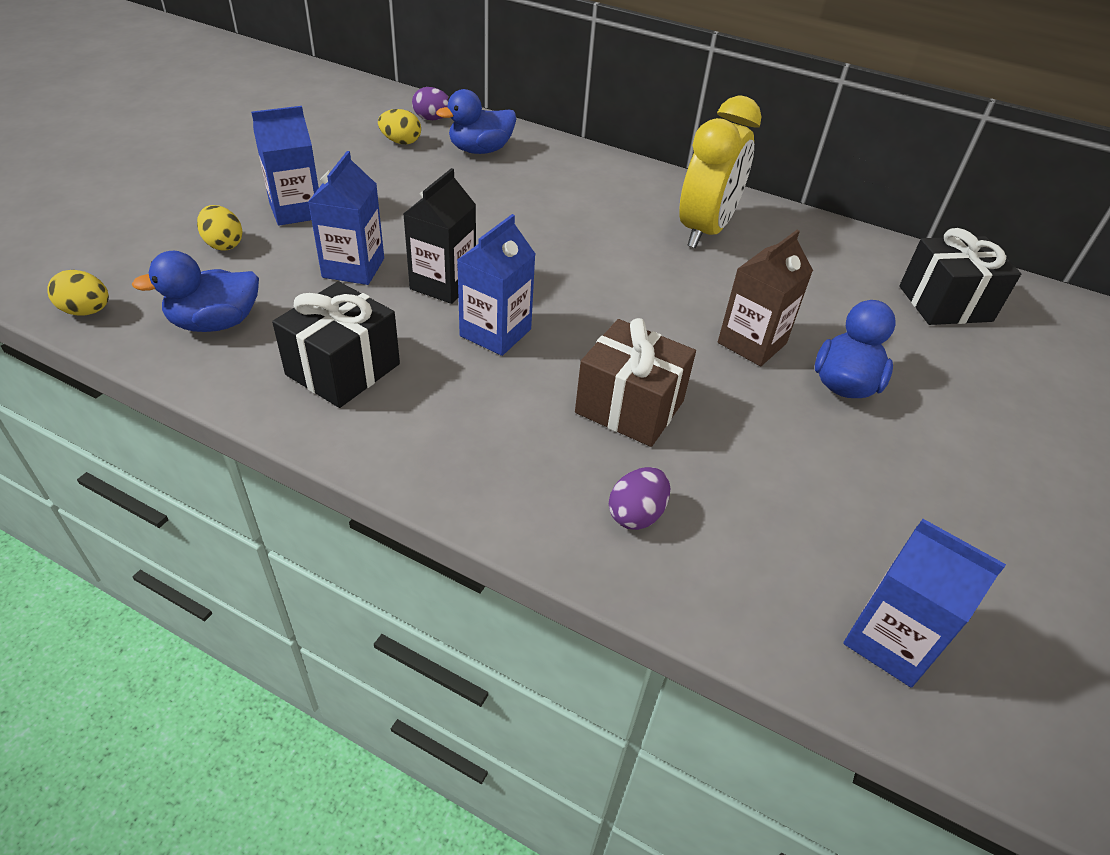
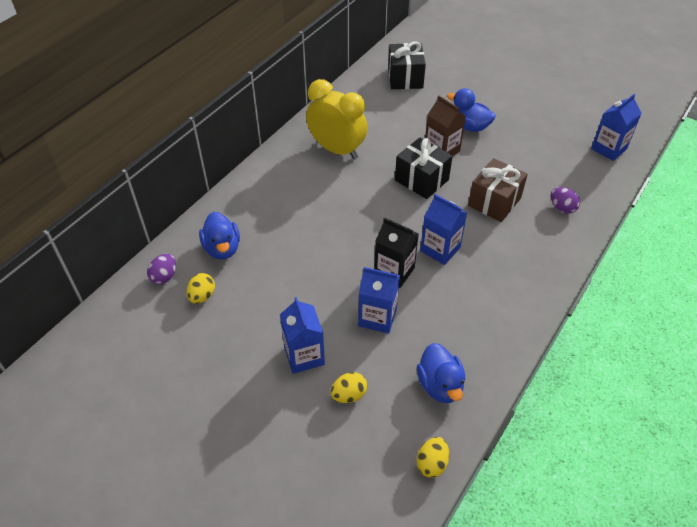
camera: 80 degrees left, 5 degrees up
black gift [272,281,400,408] -> black gift moved to [395,138,453,199]

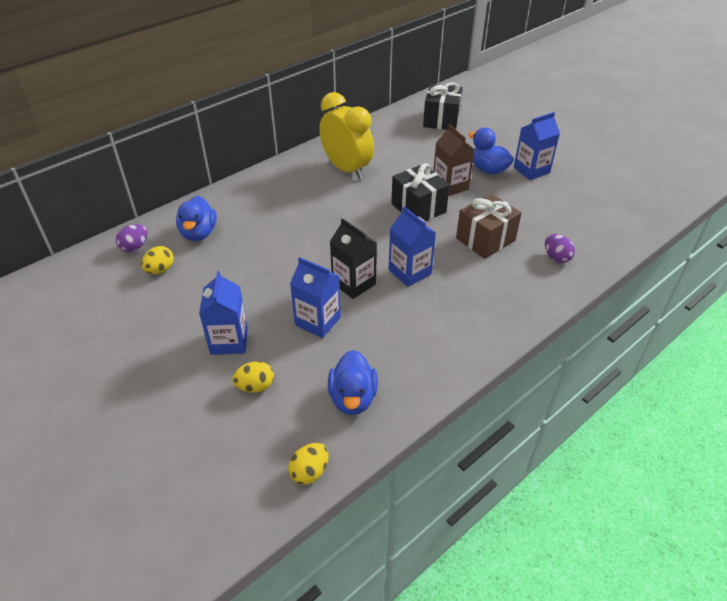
camera: 15 degrees right, 5 degrees down
blue carton [591,94,642,161] -> blue carton moved to [514,112,560,180]

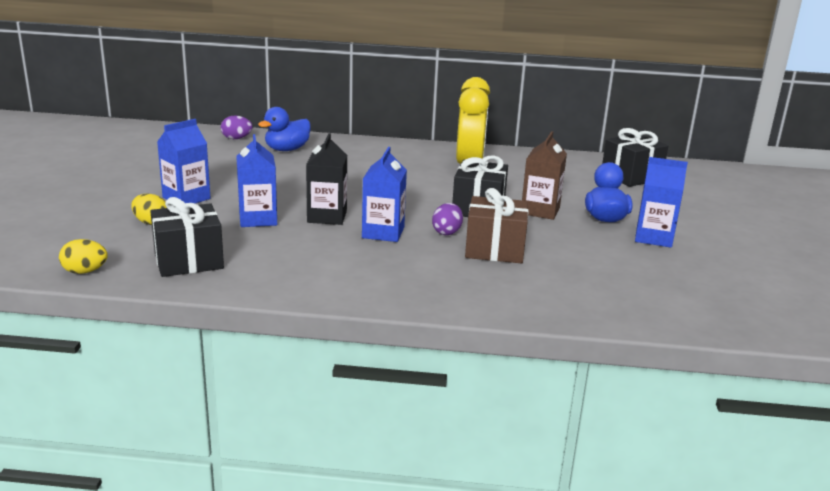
camera: 45 degrees right, 20 degrees down
yellow egg [141,246,174,274] -> none
blue duck [328,350,378,415] -> black gift [150,197,224,277]
purple egg [545,234,575,263] -> purple egg moved to [432,203,463,235]

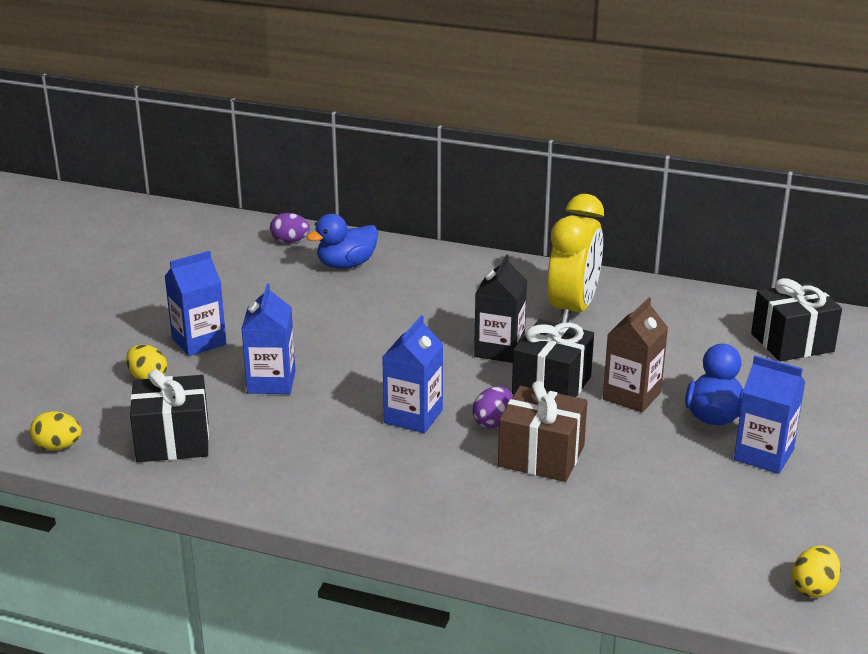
camera: 15 degrees right, 5 degrees up
black carton [306,133,347,225] -> black carton moved to [474,254,527,363]
none -> yellow egg [792,546,841,598]

